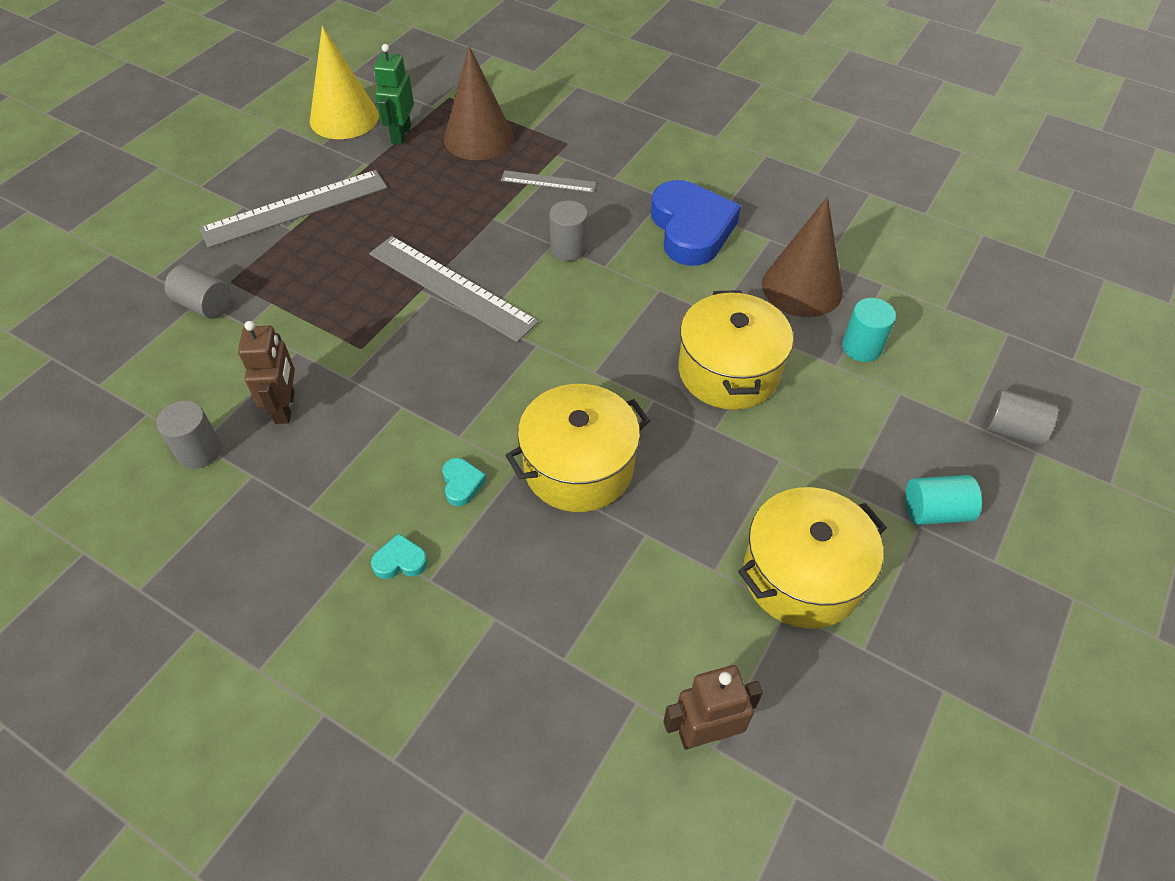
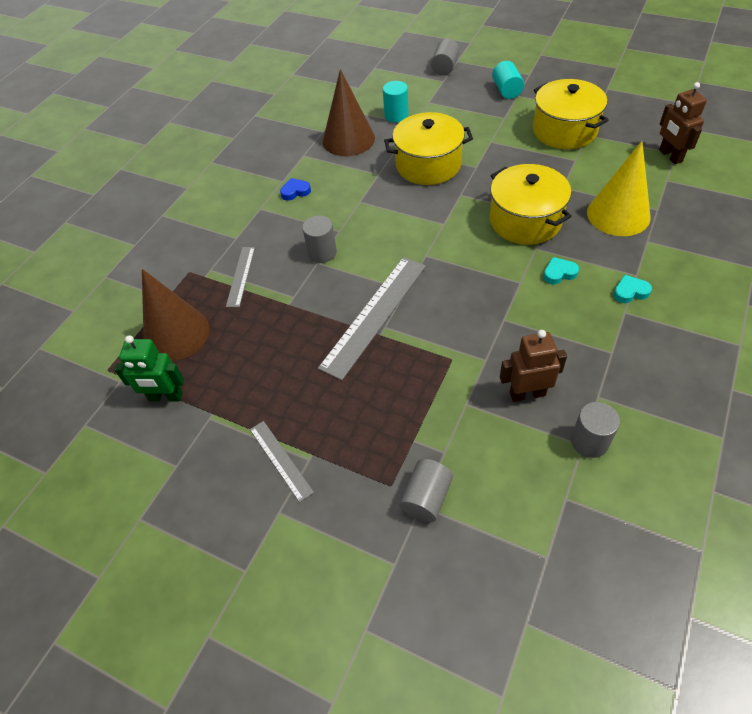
camera: 90 degrees left, 0 degrees up
grey ruler [199,170,387,248] -> grey ruler [250,421,314,502], size x0.53
yellow cone [310,26,379,139] -> yellow cone moved to [587,141,650,236]
turquoise heart [371,533,428,579] -> turquoise heart turned 90 degrees clockwise [614,275,652,303]
blue heart [651,180,741,266] -> blue heart [280,178,311,200], size x0.40

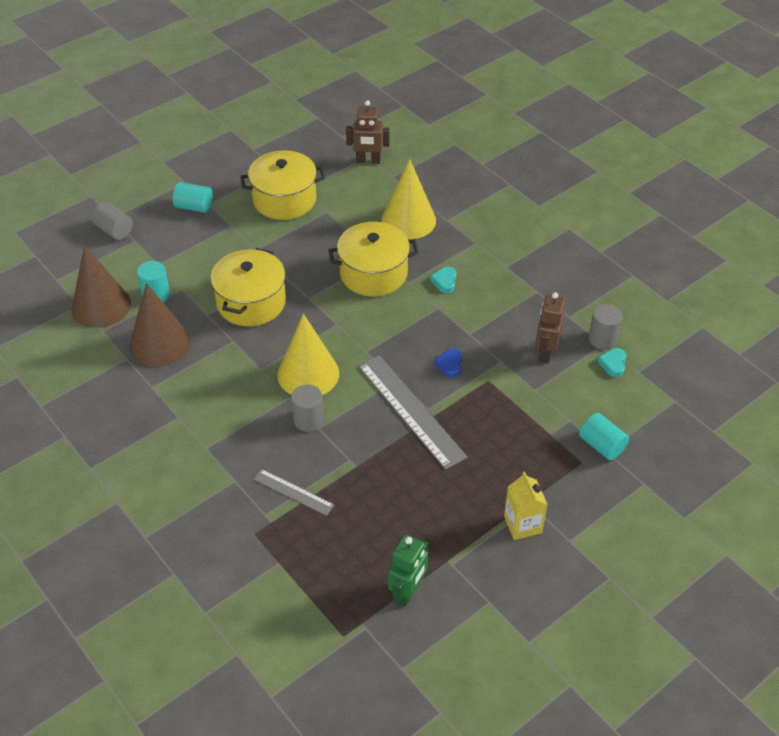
camera: 70 degrees left, 5 degrees down
brown cone [142,269,210,361] -> brown cone moved to [71,245,131,328]
grey ruler [250,421,314,502] -> yellow carton [504,472,548,540]
blue heart [280,178,311,200] -> blue heart moved to [434,348,462,378]
grey cylinder [399,459,453,522] -> turquoise cylinder [579,413,629,460]
turquoise heart [614,275,652,303] -> turquoise heart moved to [597,348,626,377]
none -> yellow cone [277,314,339,395]

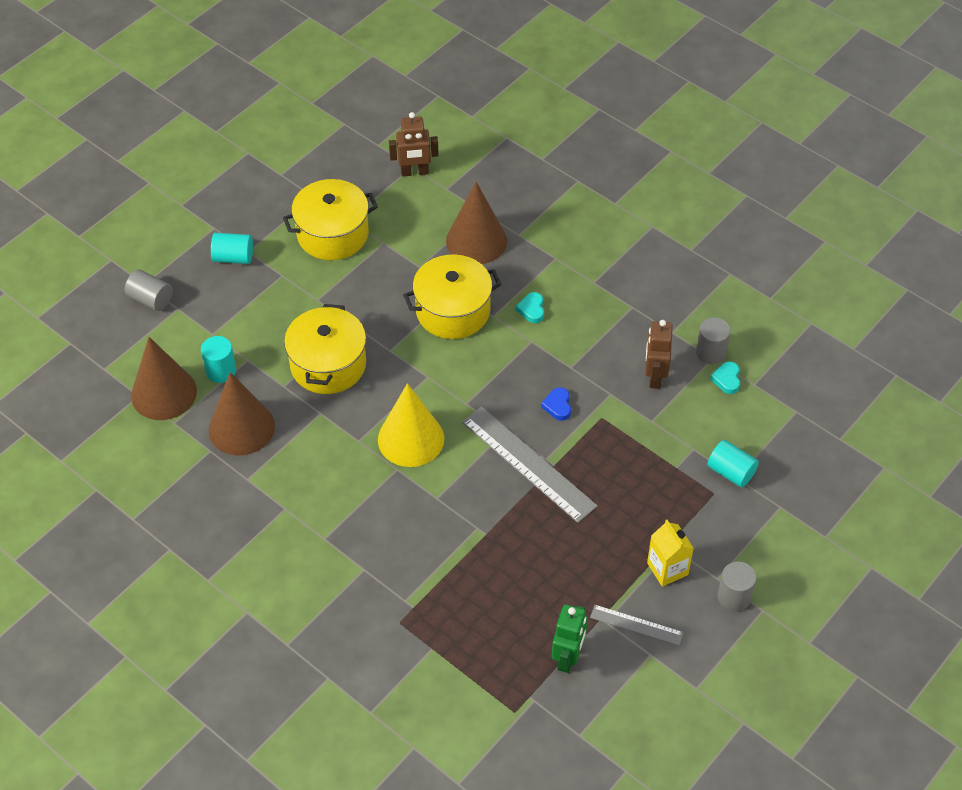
camera: 10 degrees left, 5 degrees up
grey ruler [253,469,334,516] -> grey ruler moved to [590,605,684,645]
grey cylinder [291,385,324,432] -> grey cylinder moved to [718,562,756,611]
yellow cone [381,159,436,239] -> brown cone [446,182,507,264]

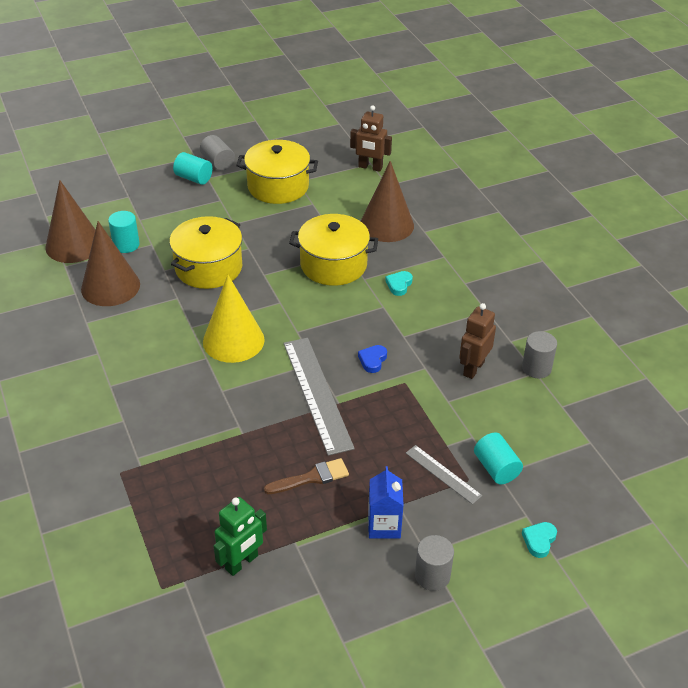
camera: 25 degrees right, 10 degrees down
grey cylinder [125,269,173,311] -> grey cylinder moved to [200,135,235,171]
grey ruler [590,605,684,645] -> grey ruler moved to [406,445,482,504]
yellow carton [647,520,694,587] -> blue carton [368,466,404,539]
turquoise heart [710,361,740,394] -> turquoise heart moved to [522,522,557,558]
none -> brown brush [264,458,349,494]

